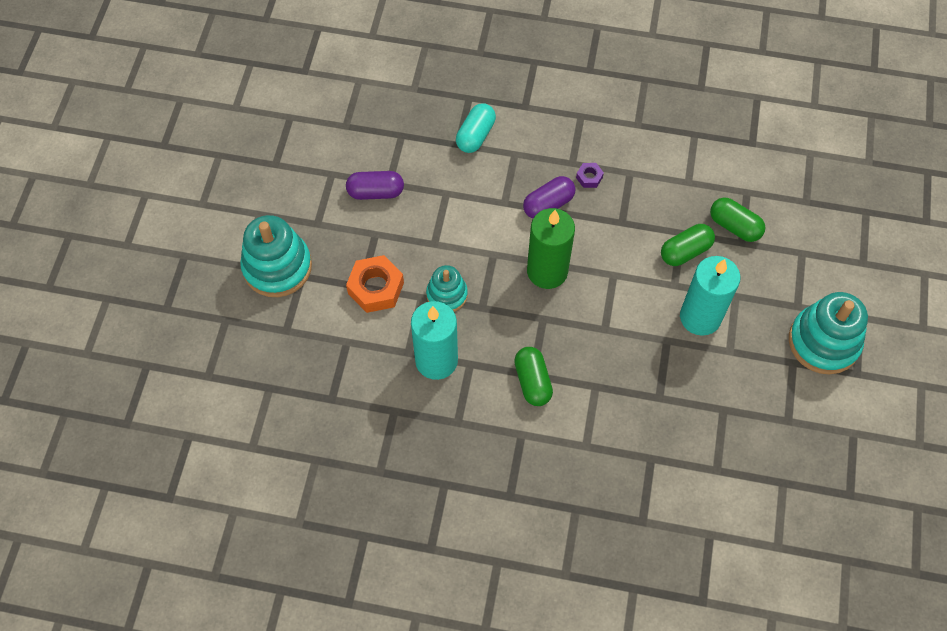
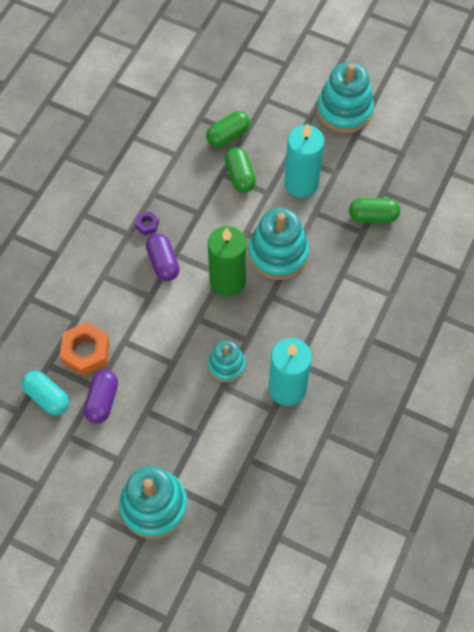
camera: 75 degrees left, 0 degrees up
orange nut [346,255,404,313] -> orange nut moved to [60,322,110,376]
turquoise capsule [456,103,496,153] -> turquoise capsule moved to [22,371,69,415]
green capsule [514,347,553,406] -> green capsule moved to [349,198,400,223]
none -> turquoise stacking toy [248,208,309,280]

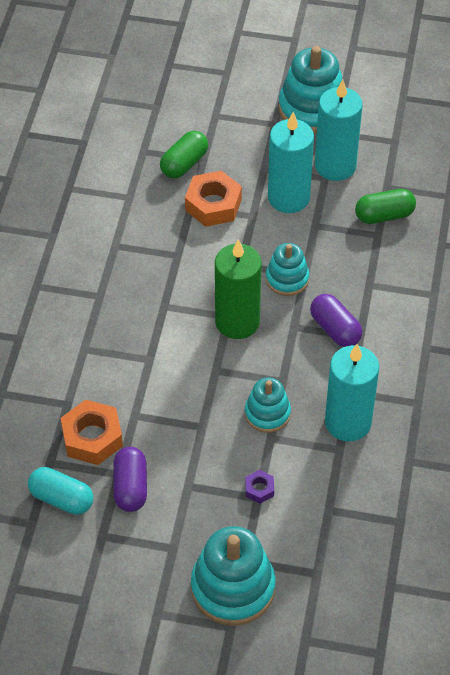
camera: 15 degrees left, 10 degrees down
purple nut [135,211,159,235] -> purple nut moved to [245,470,274,503]
purple capsule [146,234,180,281] -> purple capsule moved to [310,294,362,347]
green capsule [225,147,256,193] -> orange nut [185,171,242,227]
turquoise stacking toy [248,208,309,280] -> turquoise stacking toy [266,243,309,296], size x0.59
none -> turquoise candle [315,79,363,181]

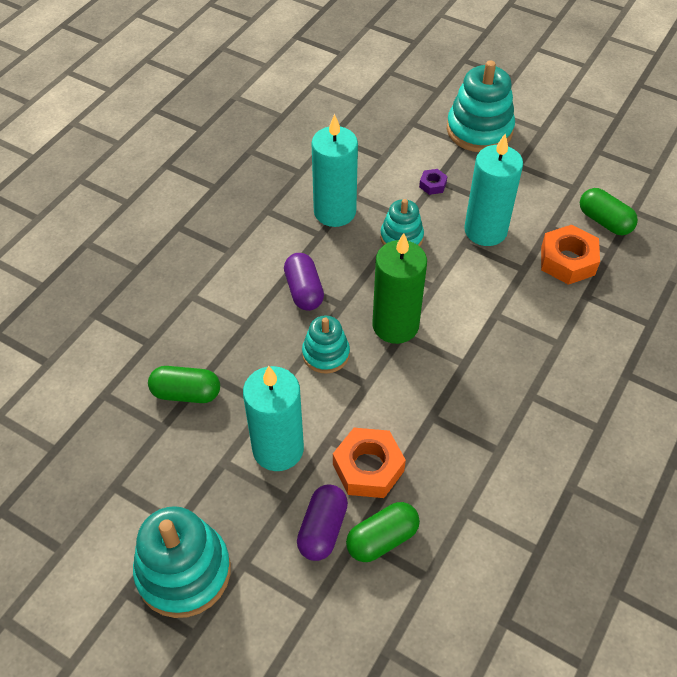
camera: 160 degrees left, 0 degrees up
turquoise capsule [28,467,93,515] -> green capsule [580,188,638,235]
purple capsule [113,447,147,512] -> purple capsule moved to [297,484,348,561]
turquoise candle [315,79,363,181] -> turquoise candle moved to [464,134,523,246]

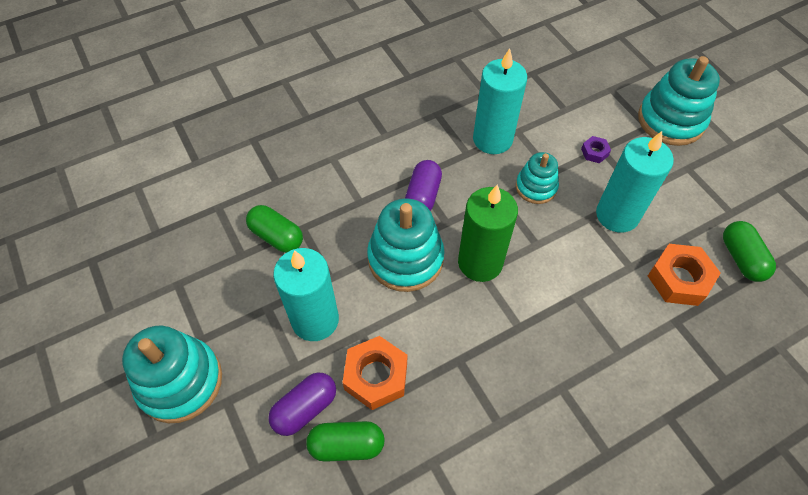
camera: 30 degrees right, 5 degrees up
turquoise stacking toy [302,316,350,374] -> turquoise stacking toy [367,198,445,292], size x1.70

